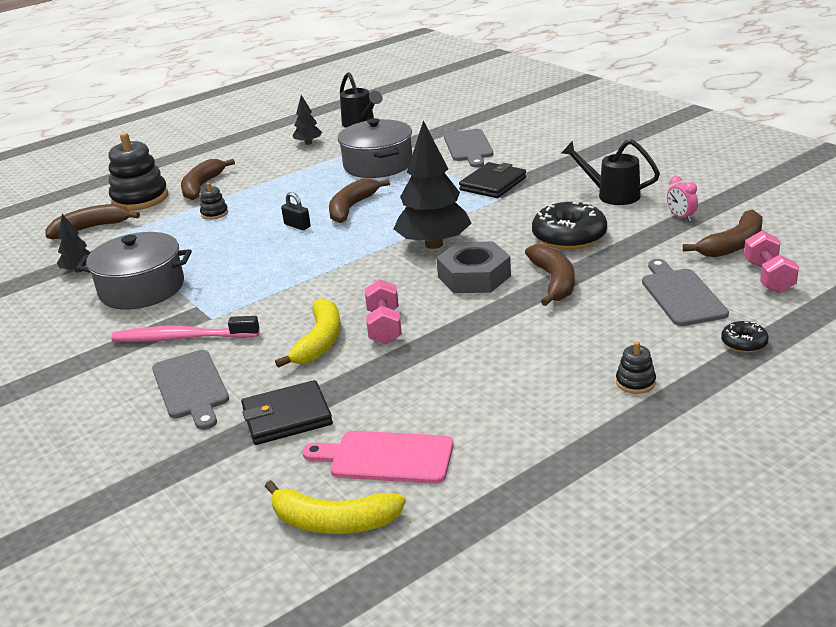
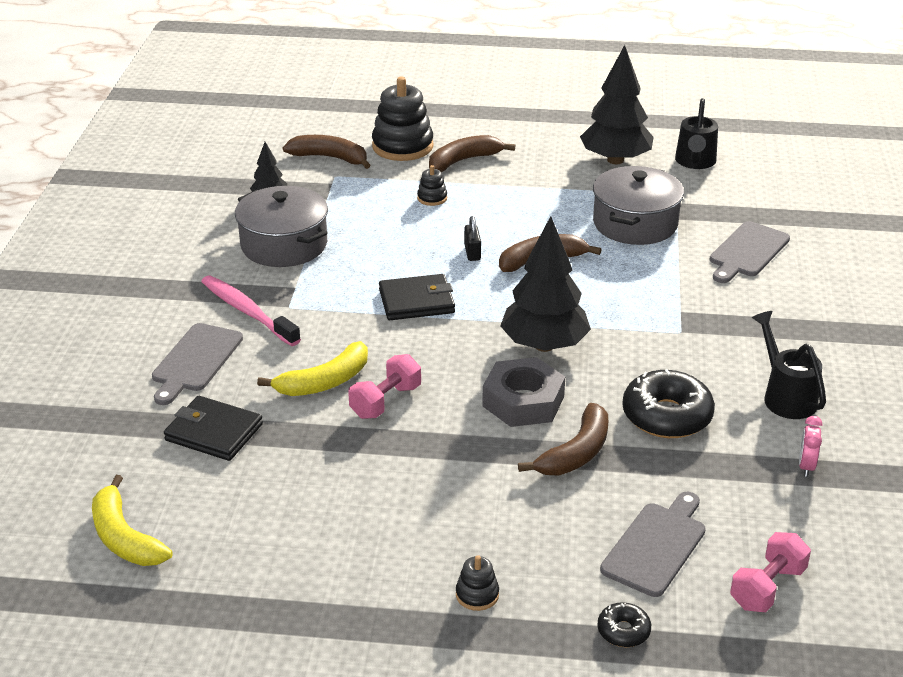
camera: 40 degrees right, 5 degrees up
black tree [293,95,322,145] -> black tree [580,45,654,164], size x2.03
pink cutting board [302,431,454,484] -> none
black wallet [459,162,526,198] -> black wallet moved to [379,274,455,320]
brown banana [683,209,763,257] -> none

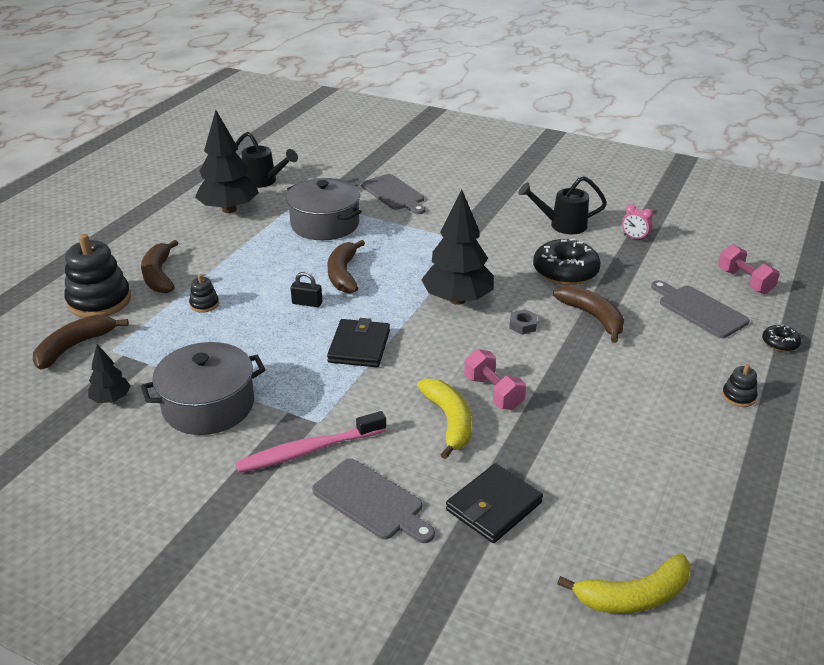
camera: 70 degrees left, 0 degrees up
grey nut [482,357,565,427] -> grey nut [509,309,538,334], size x0.46

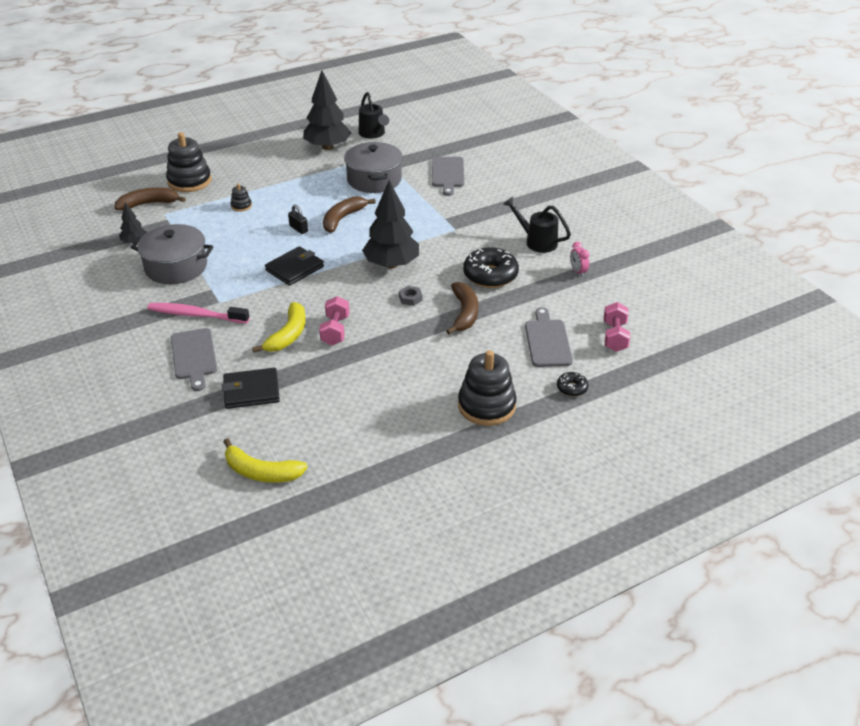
camera: 35 degrees right, 5 degrees up
brown banana [141,240,178,293] -> none
black stacking toy [722,364,758,407] -> black stacking toy [458,350,517,426], size x2.17

